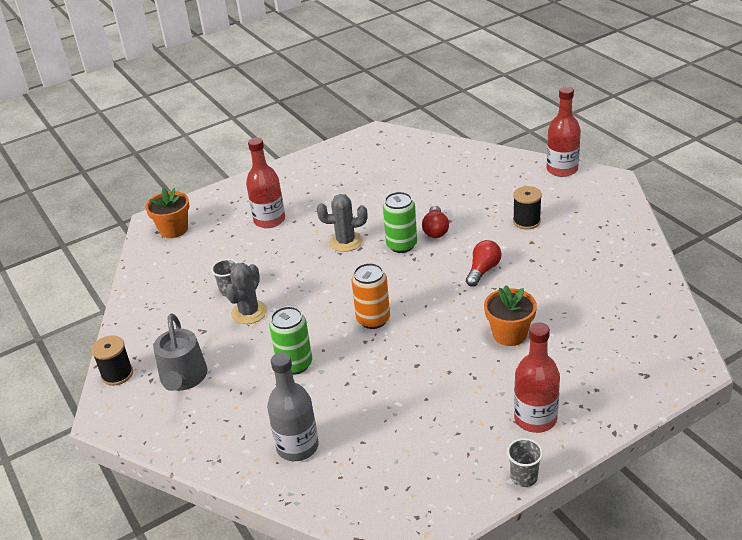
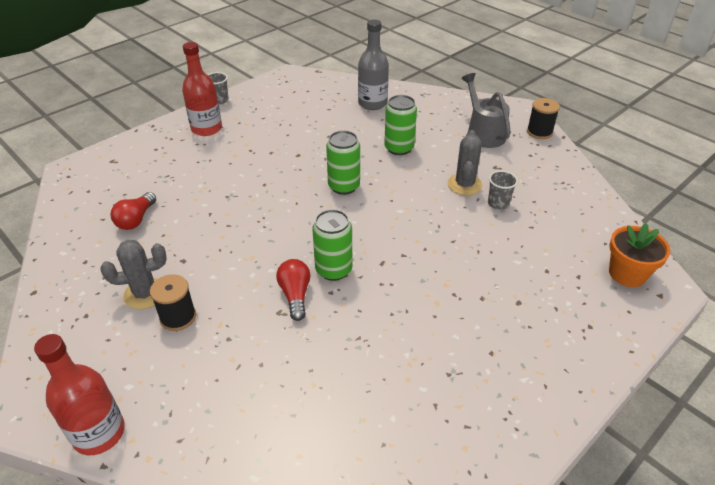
camera: 165 degrees right, 5 degrees up
red bottle [246,137,285,228] -> none
grey cactus [317,194,368,252] -> grey cactus moved to [101,240,167,310]
orange can [352,263,390,329] -> green can [326,131,360,195]
red light bulb [466,240,501,287] -> red light bulb moved to [111,192,156,230]
orange flower pot [484,285,537,346] -> none

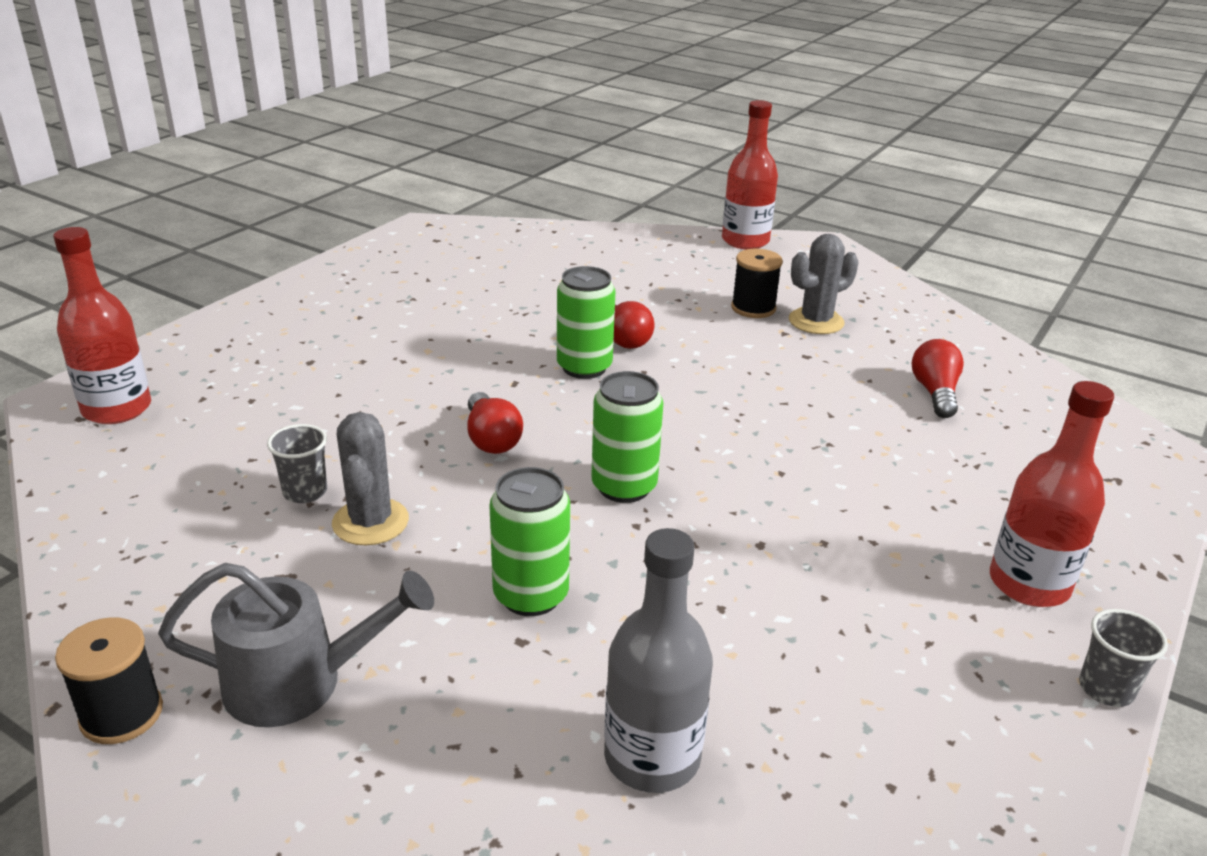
camera: 165 degrees right, 10 degrees down
grey watering can [461,73,510,148] -> grey watering can turned 60 degrees counterclockwise [158,563,434,727]
orange flower pot [609,223,670,287] -> red bottle [53,227,151,424]
none -> red light bulb [467,392,523,454]

